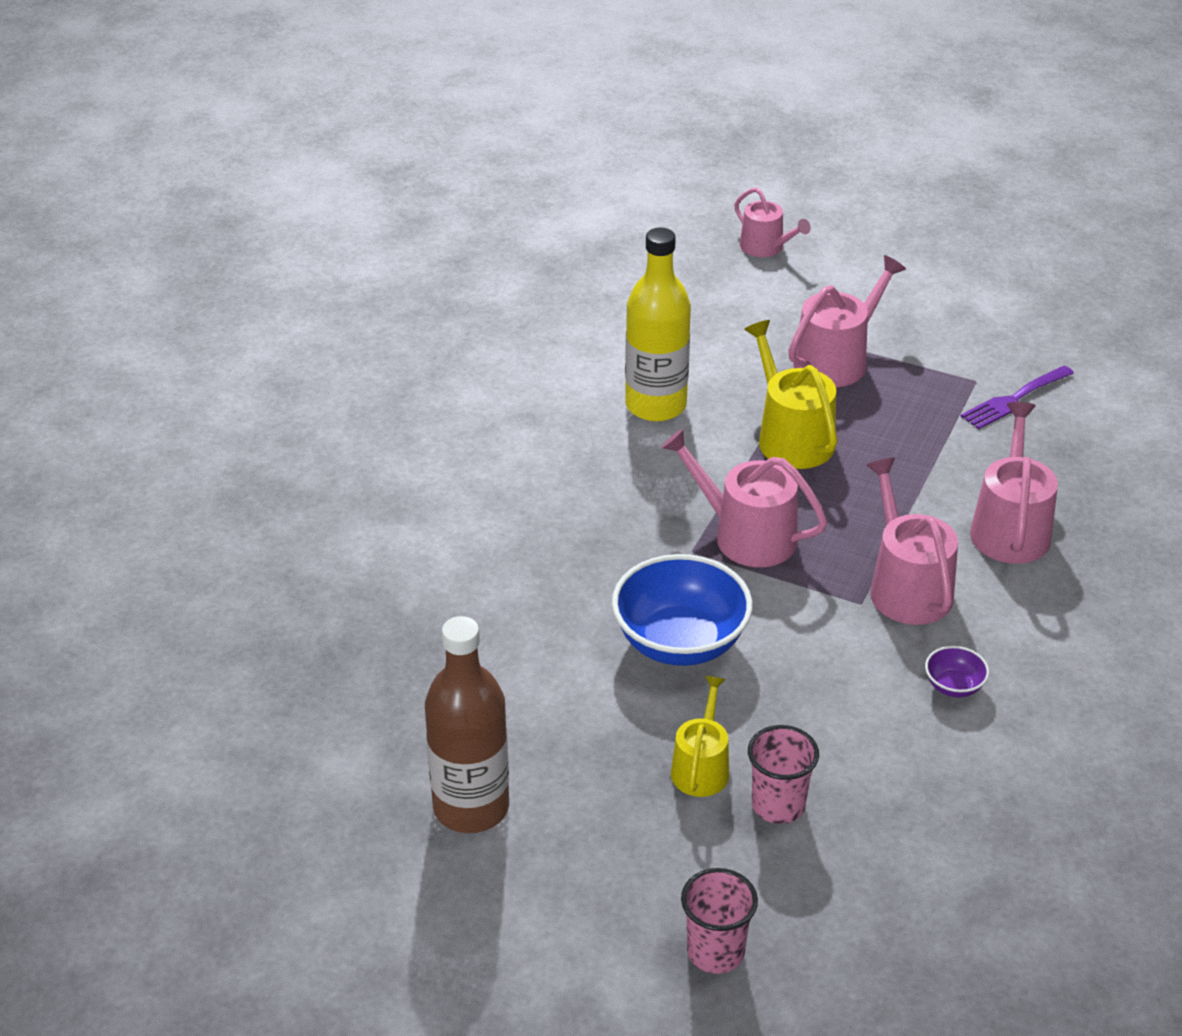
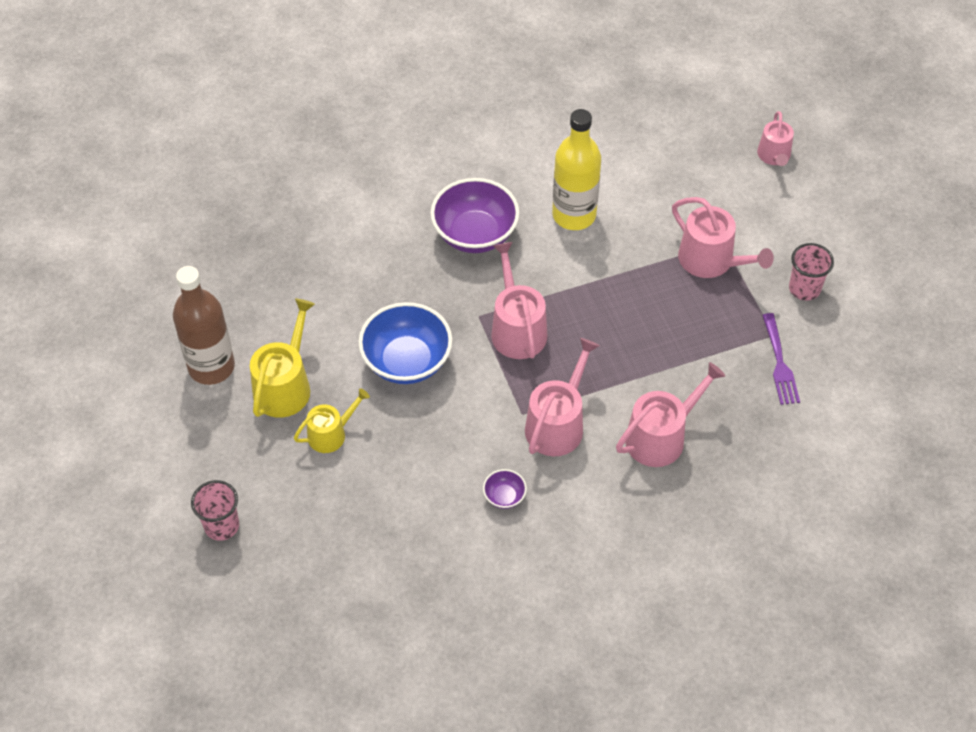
camera: 45 degrees right, 15 degrees up
yellow watering can [744,320,837,469] -> yellow watering can moved to [250,299,315,418]
pink cup [748,725,819,824] -> pink cup moved to [789,243,834,301]
pink watering can [788,255,906,387] -> pink watering can turned 45 degrees clockwise [672,197,774,278]
purple fork [960,366,1074,429] -> purple fork turned 105 degrees counterclockwise [762,313,800,405]
none -> purple bowl [430,178,520,253]

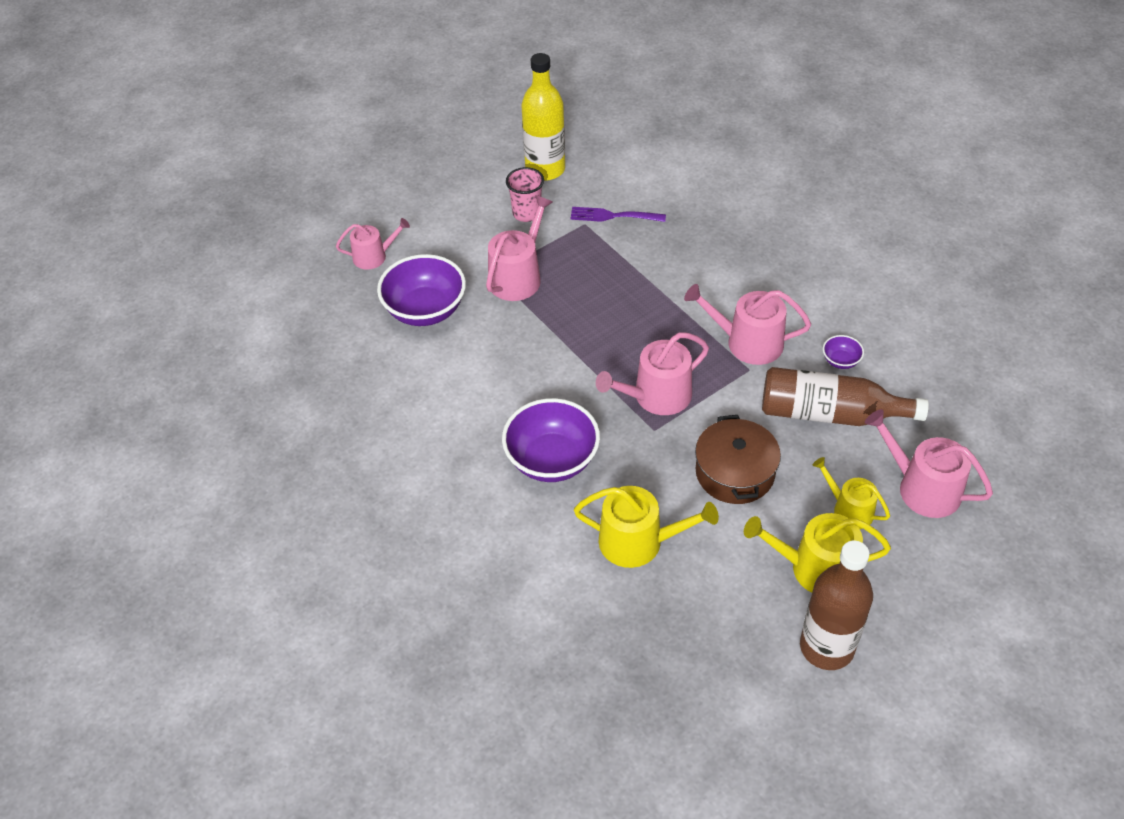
camera: 105 degrees left, 5 degrees down
pink cup [191,480,239,541] -> none
blue bowl [358,302,453,384] -> brown pot [695,415,781,504]
yellow bottle [552,109,601,230] -> yellow bottle moved to [521,53,565,181]
pink watering can [616,362,725,467] -> pink watering can moved to [865,409,993,518]
purple fork [762,313,800,405] -> purple fork turned 150 degrees counterclockwise [570,207,666,222]
none -> purple bowl [377,254,466,326]
none -> yellow watering can [574,486,719,568]
none -> brown bottle [762,367,929,426]

